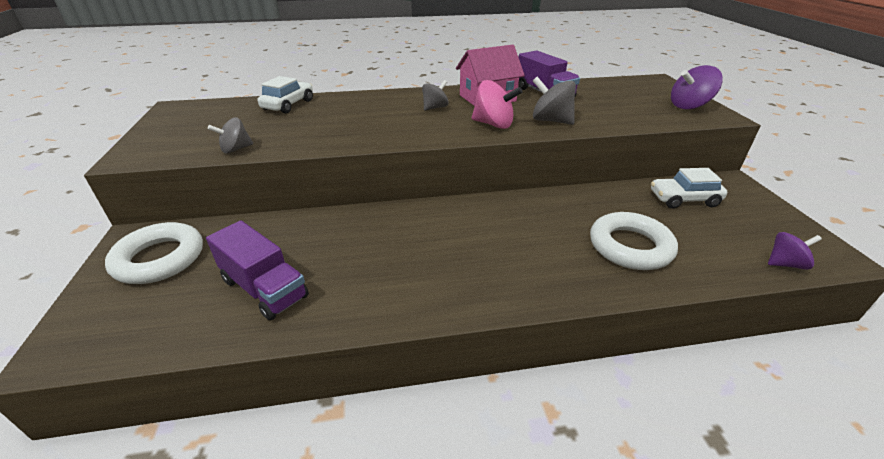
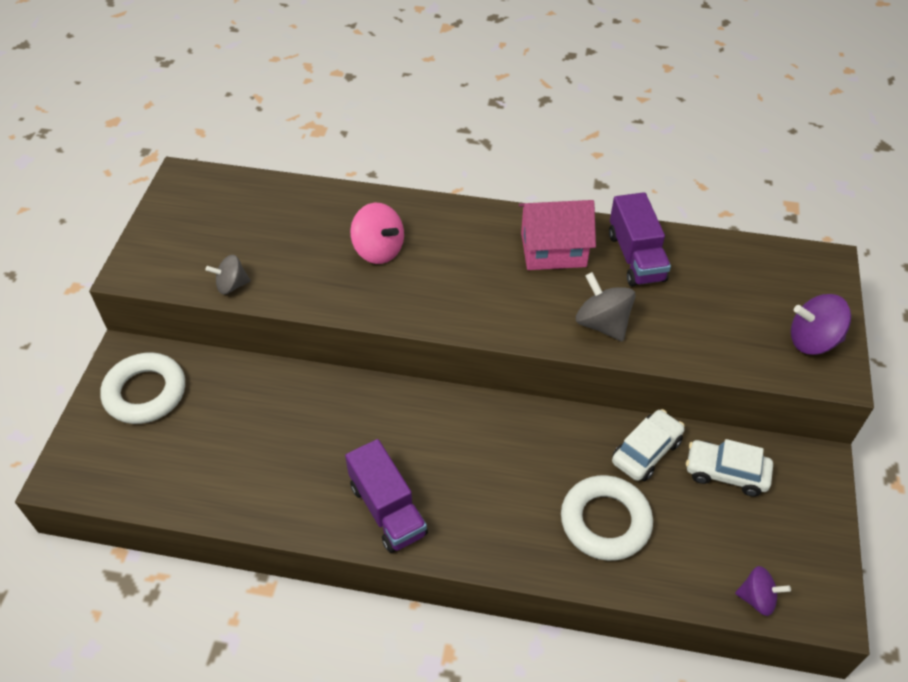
camera: 20 degrees right, 15 degrees up
purple truck [206,220,309,320] -> purple truck moved to [345,439,428,553]
white car [258,76,313,114] -> white car moved to [612,409,685,481]
grey spinning top [422,80,449,111] -> none
pink spinning top [471,80,523,129] -> pink spinning top moved to [350,203,404,264]

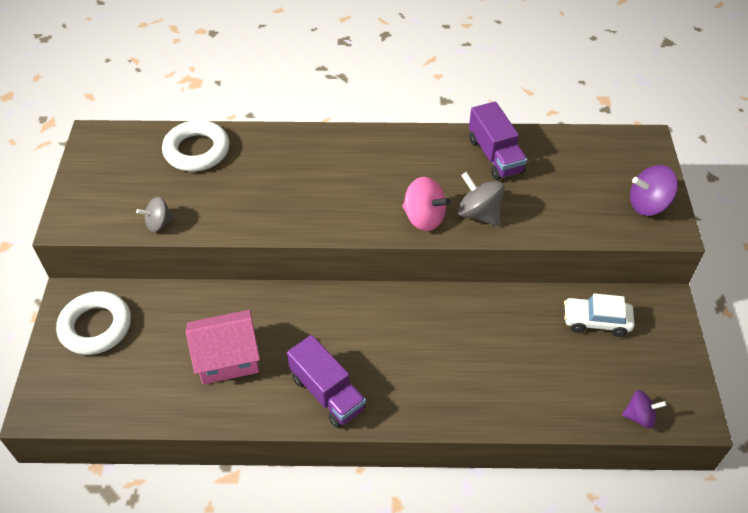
camera: 10 degrees left, 0 degrees up
pink spinning top [350,203,404,264] -> pink spinning top moved to [403,177,450,231]
pink house [519,200,596,270] -> pink house moved to [186,310,260,385]
white ring [561,475,653,561] -> white ring moved to [162,120,229,171]
white car [612,409,685,481] -> none

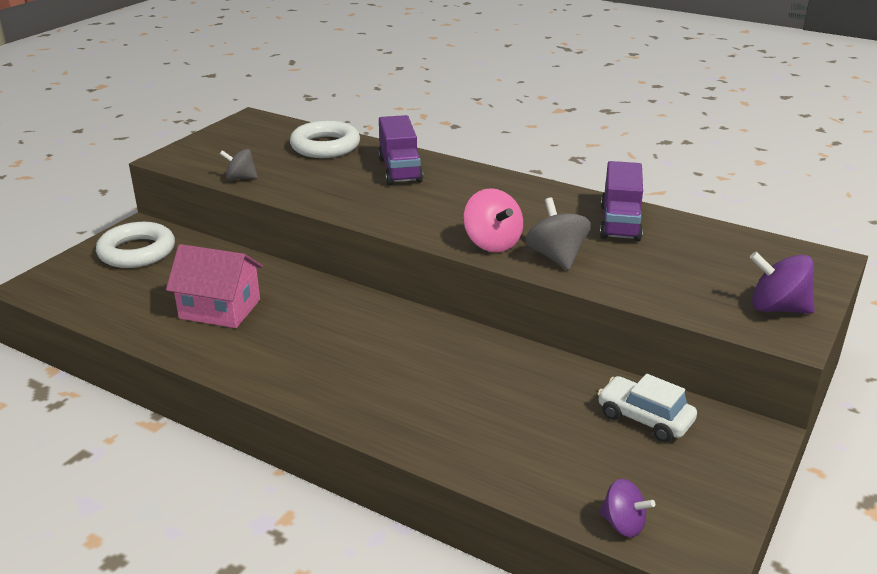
camera: 30 degrees right, 20 degrees down
purple truck [287,335,366,428] -> purple truck moved to [378,115,423,185]

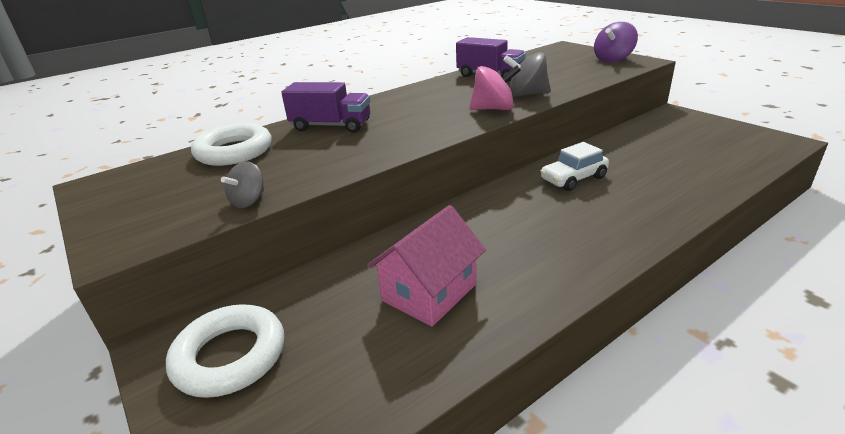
camera: 65 degrees left, 0 degrees up
white car [597,374,697,442] -> white car moved to [540,142,609,191]
purple spinning top [599,479,655,537] -> none

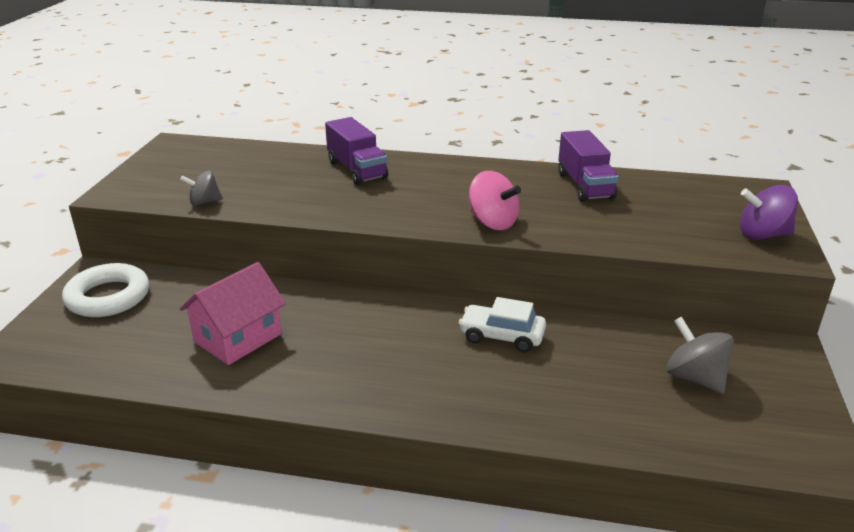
camera: 45 degrees right, 0 degrees up
white ring [191,123,271,166] -> none
pink house [367,205,486,327] -> pink house turned 45 degrees counterclockwise [179,262,286,365]
grey spinning top [503,52,551,97] -> grey spinning top moved to [666,316,734,394]

